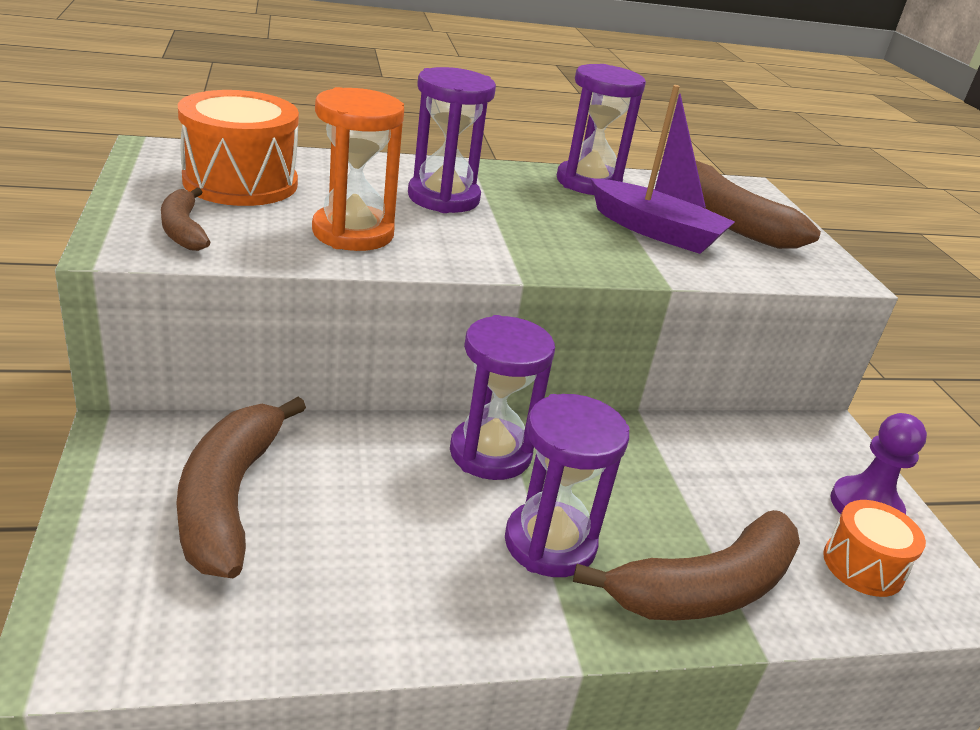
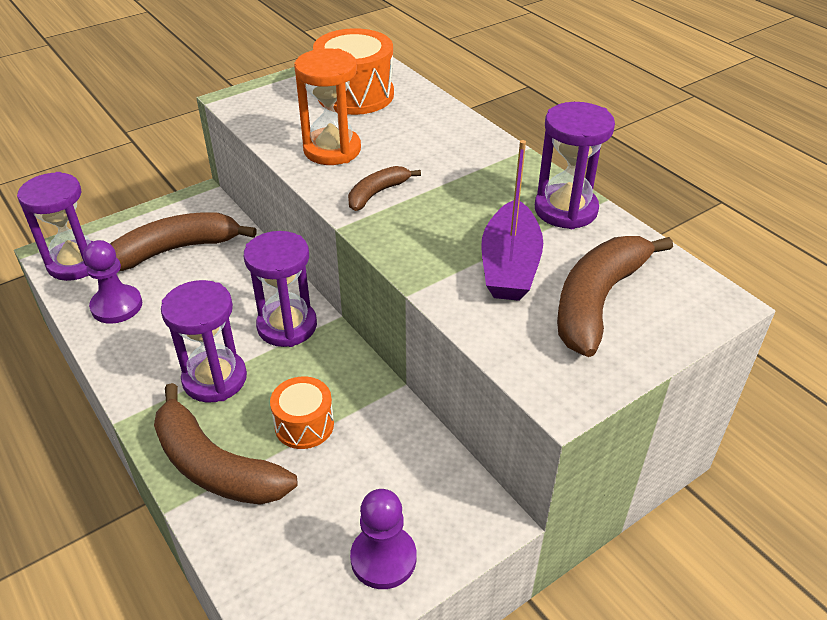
camera: 70 degrees right, 10 degrees up
brown banana [161,187,211,251] -> brown banana moved to [348,166,421,211]
purple hourglass [408,67,496,213] -> purple hourglass moved to [17,172,93,281]
orange drum [823,500,926,597] -> orange drum moved to [270,377,334,449]
none -> purple pawn [83,240,142,324]

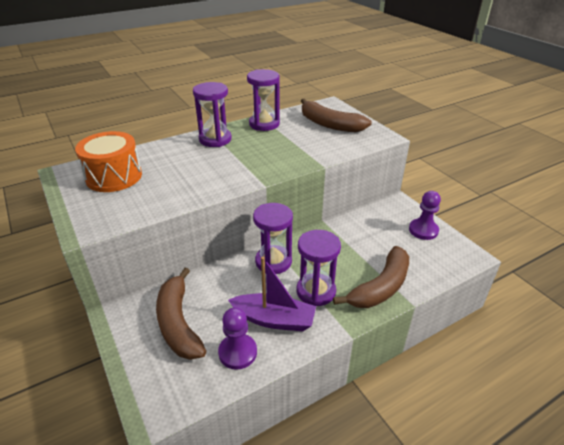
camera: 85 degrees left, 5 degrees down
purple hourglass [17,172,93,281] -> purple hourglass moved to [193,82,232,147]
orange drum [270,377,334,449] -> none
orange hourglass [294,49,361,165] -> none
brown banana [348,166,421,211] -> none
purple boat [481,140,543,301] -> purple boat moved to [228,257,316,331]

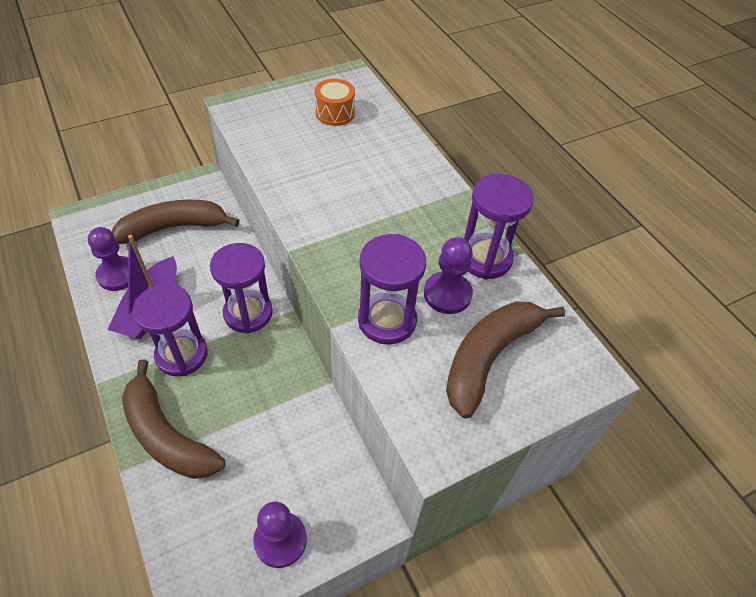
camera: 90 degrees right, 15 degrees up
orange drum [75,131,142,192] -> orange drum [315,79,355,126], size x0.60
purple hourglass [193,82,232,147] -> purple hourglass moved to [358,234,426,345]
none -> purple pawn [424,237,473,314]

